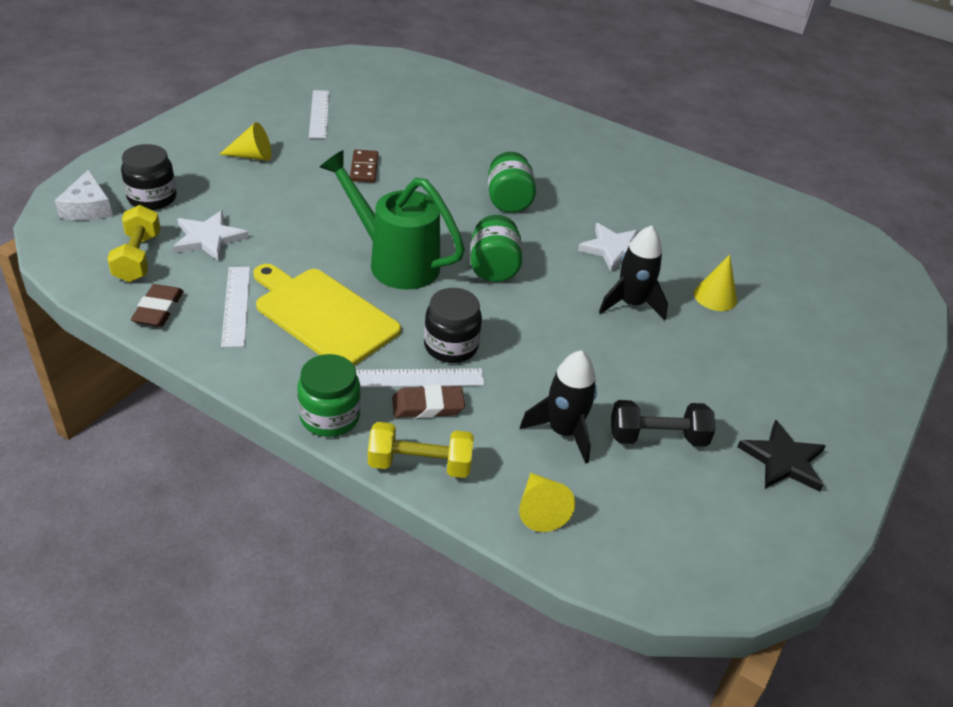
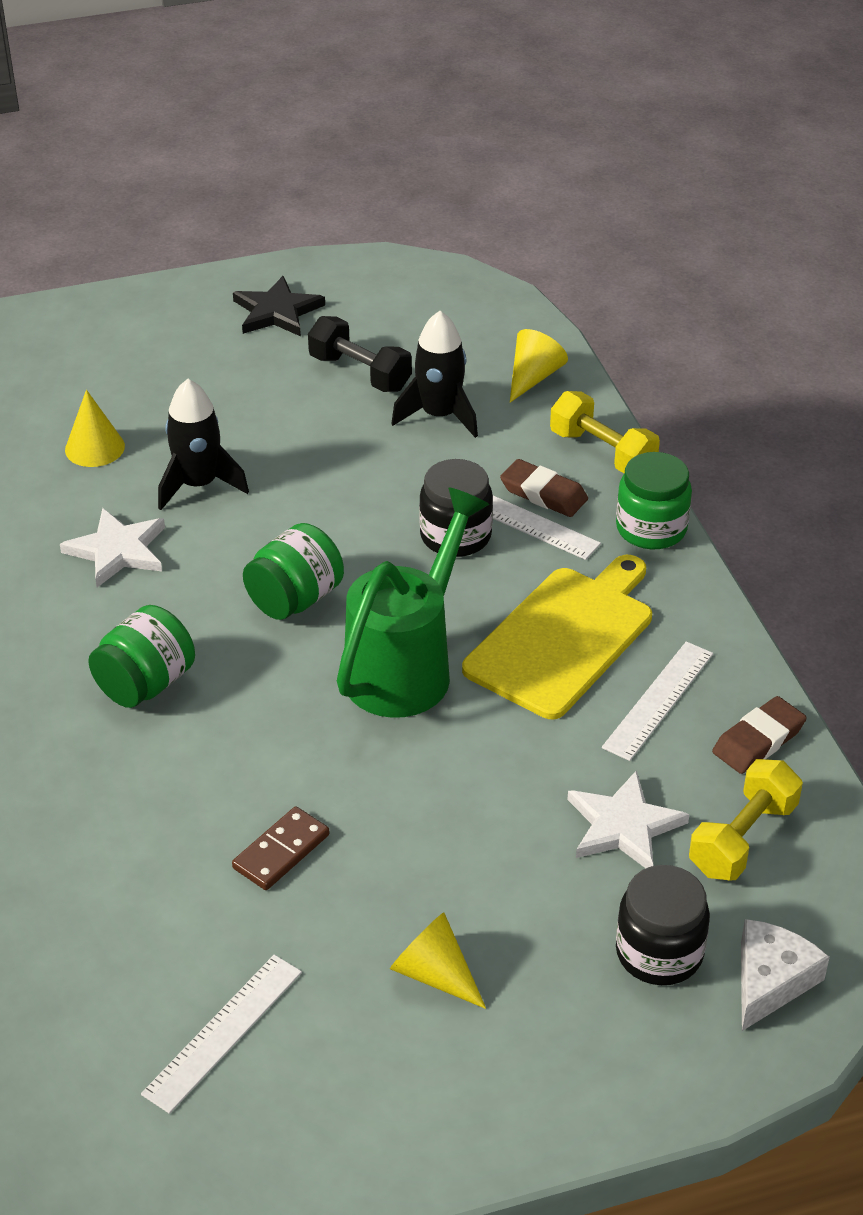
camera: 135 degrees left, 0 degrees up
yellow cutting board [253,264,401,366] -> yellow cutting board turned 135 degrees counterclockwise [462,555,652,719]
green watering can [320,150,465,290] -> green watering can turned 135 degrees counterclockwise [337,487,489,718]

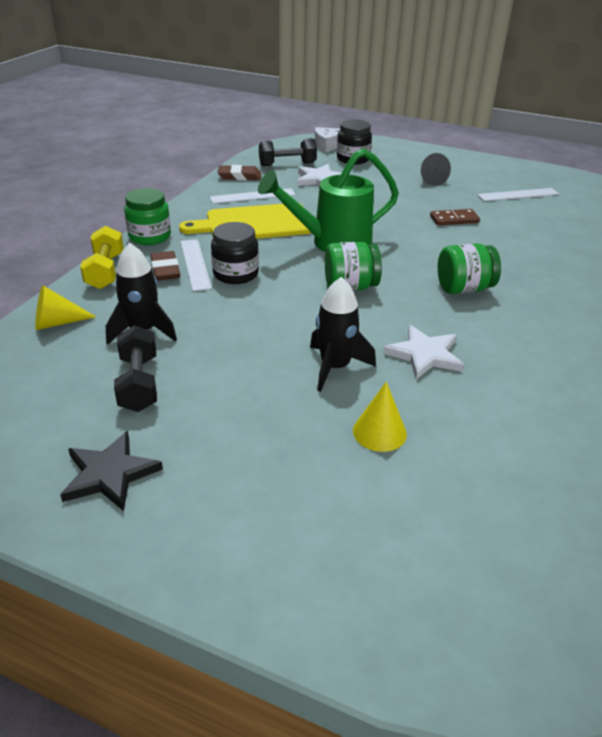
camera: 140 degrees left, 5 degrees down
yellow cone [390,912,486,1009] -> black cone [421,153,451,186]
yellow dumbbell [689,759,803,880] -> black dumbbell [259,138,317,166]

